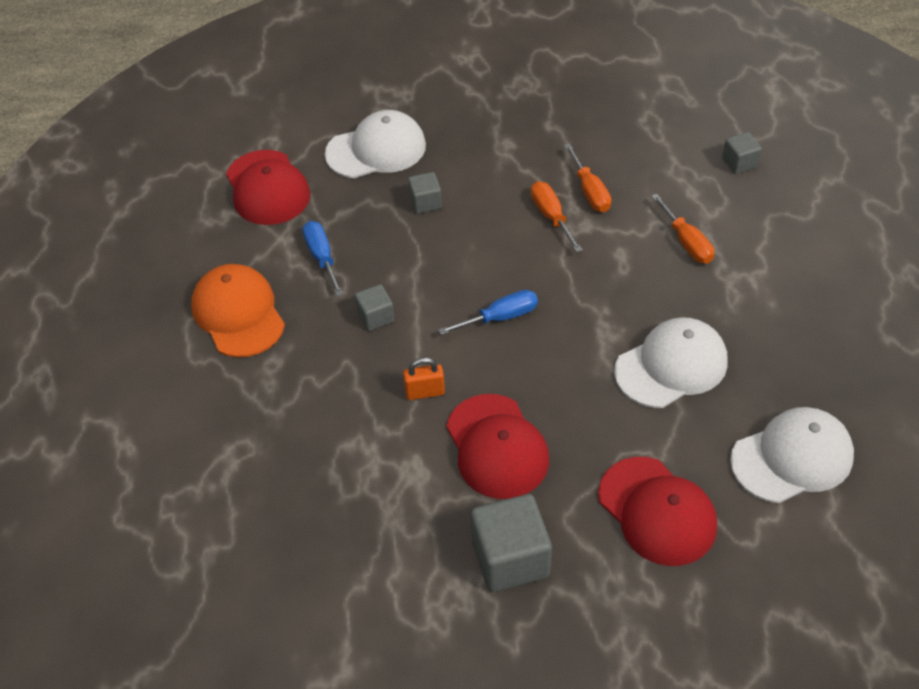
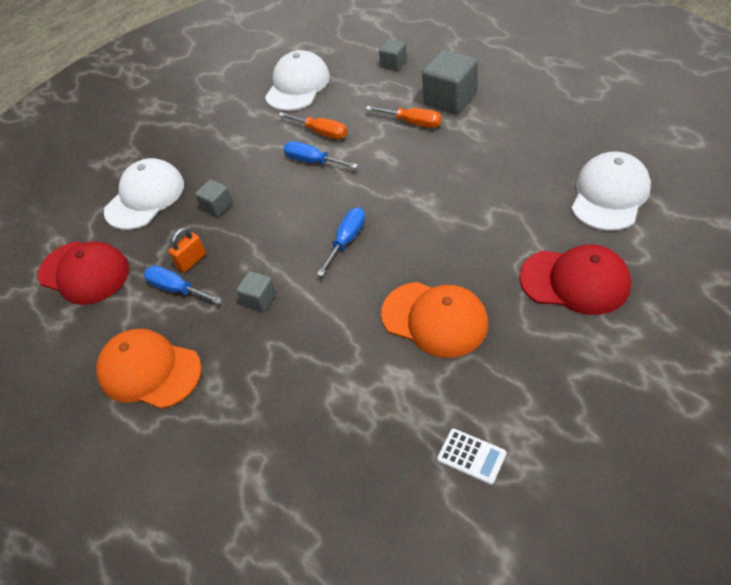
camera: 35 degrees left, 0 degrees up
orange padlock [403,357,445,400] -> orange padlock moved to [169,228,206,272]
red cap [446,394,549,499] -> orange cap [381,282,488,358]
grey cube [471,494,552,592] -> grey cube moved to [422,49,478,114]
orange screwdriver [531,181,582,252] -> blue screwdriver [284,141,358,169]
white cap [614,317,728,408] -> white cap moved to [265,50,330,111]
none -> white calculator [437,429,507,485]

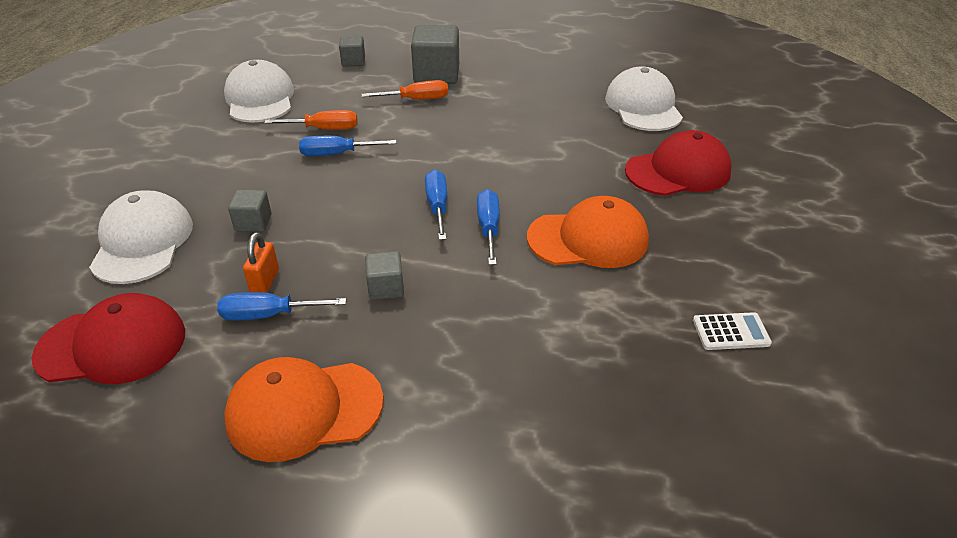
camera: 40 degrees left, 10 degrees down
none -> blue screwdriver [477,189,499,265]

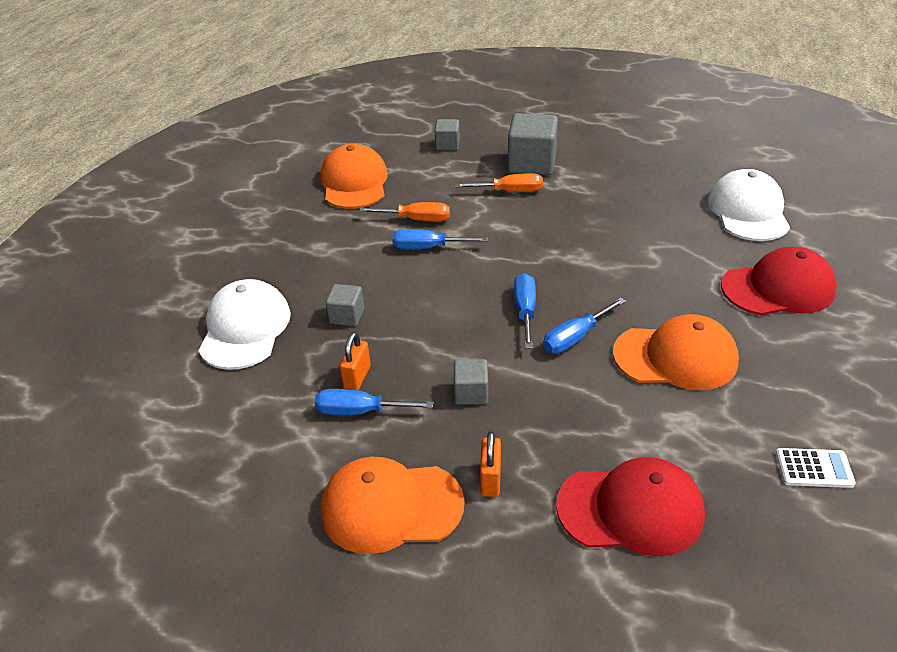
camera: 10 degrees right, 0 degrees up
red cap [31,293,185,384] -> red cap moved to [556,457,705,557]
white cap [224,60,294,123] -> orange cap [320,143,388,209]
blue screwdriver [477,189,499,265] -> blue screwdriver turned 135 degrees counterclockwise [543,298,626,353]
none -> orange padlock [480,431,501,497]

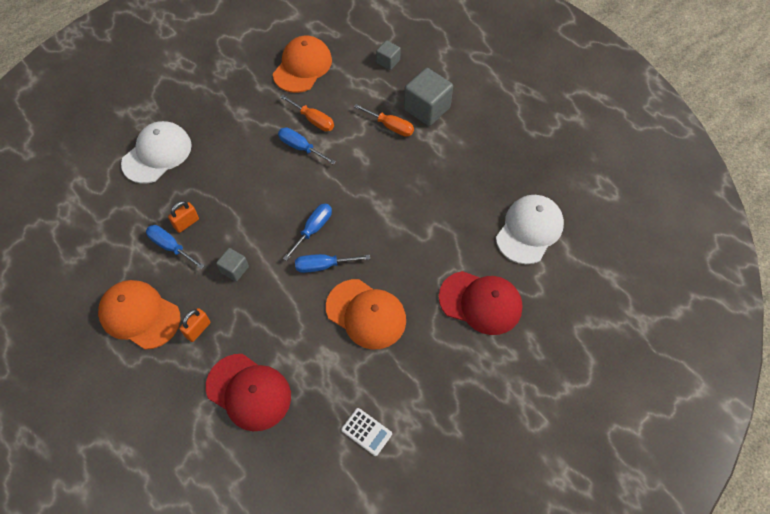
camera: 30 degrees right, 20 degrees up
grey cube [326,284,364,326] -> none

